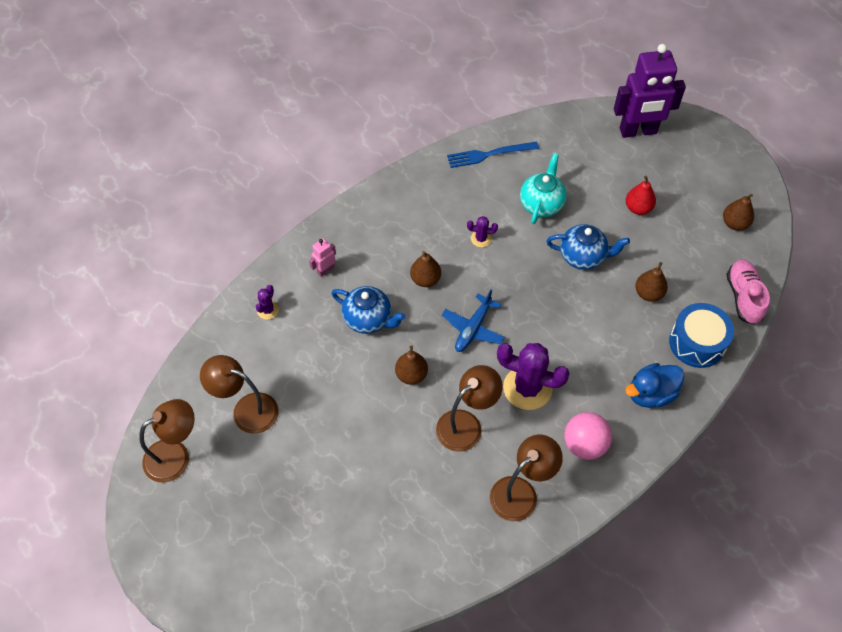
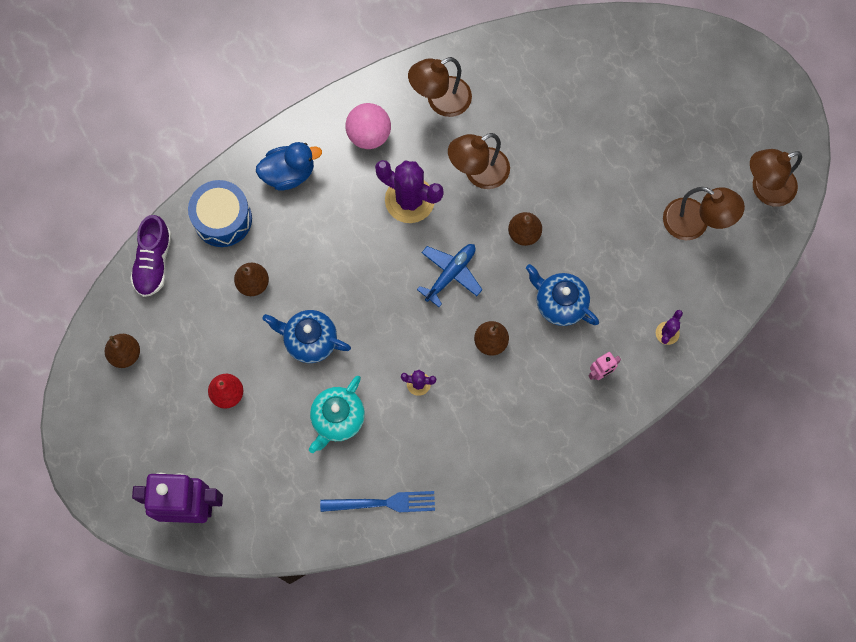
camera: 170 degrees left, 15 degrees up
pink shoe [726,259,770,325] -> purple shoe [130,215,171,297]

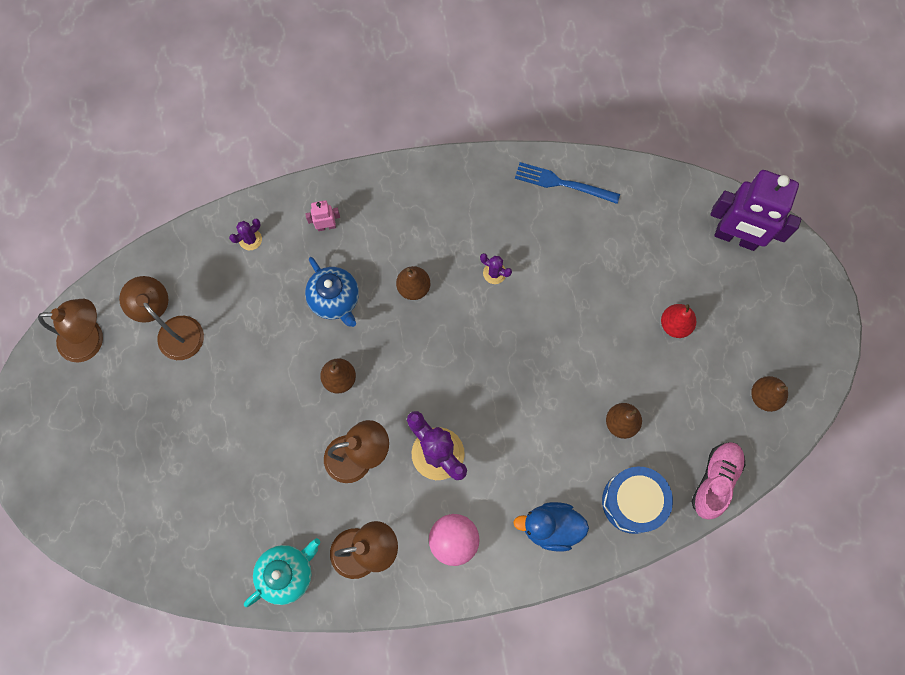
camera: 160 degrees left, 0 degrees up
purple shoe [130,215,171,297] -> pink shoe [692,442,745,519]
blue teapot [263,310,351,363] -> none
turquoise teapot [309,376,365,453] -> turquoise teapot moved to [244,538,320,608]
blue plane [417,244,482,307] -> none

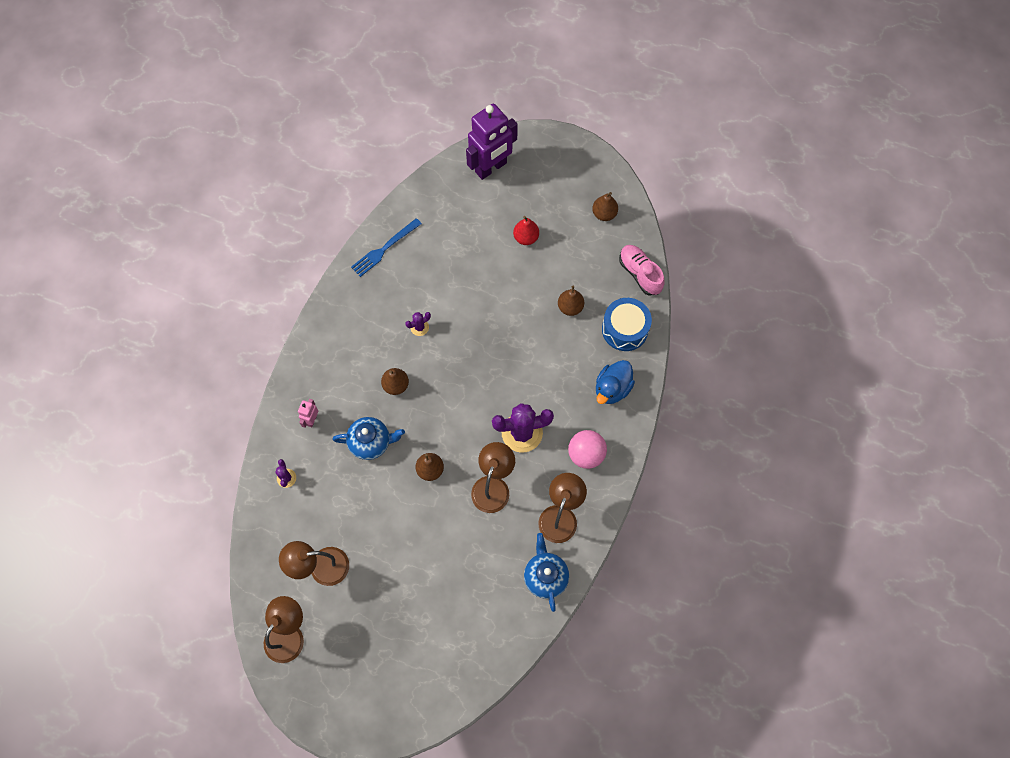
camera: 60 degrees left, 5 degrees down
turquoise teapot [244,538,320,608] -> blue teapot [524,533,569,612]

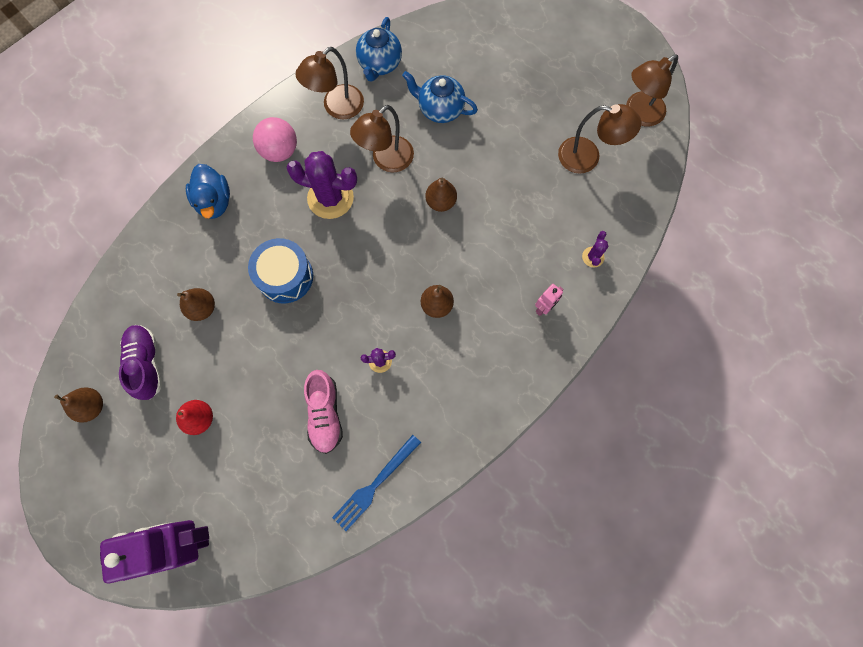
camera: 155 degrees left, 5 degrees up
blue teapot [333,417,405,460] -> blue teapot moved to [402,71,478,123]
blue fork [351,218,422,277] -> blue fork turned 150 degrees clockwise [332,435,421,531]
blue duck [596,360,635,404] -> blue duck turned 105 degrees clockwise [186,164,230,219]
blue drum [602,298,652,351] -> blue drum moved to [248,238,313,303]
pink shoe [619,245,665,296] -> pink shoe moved to [304,370,343,454]
none -> purple shoe [119,325,162,400]

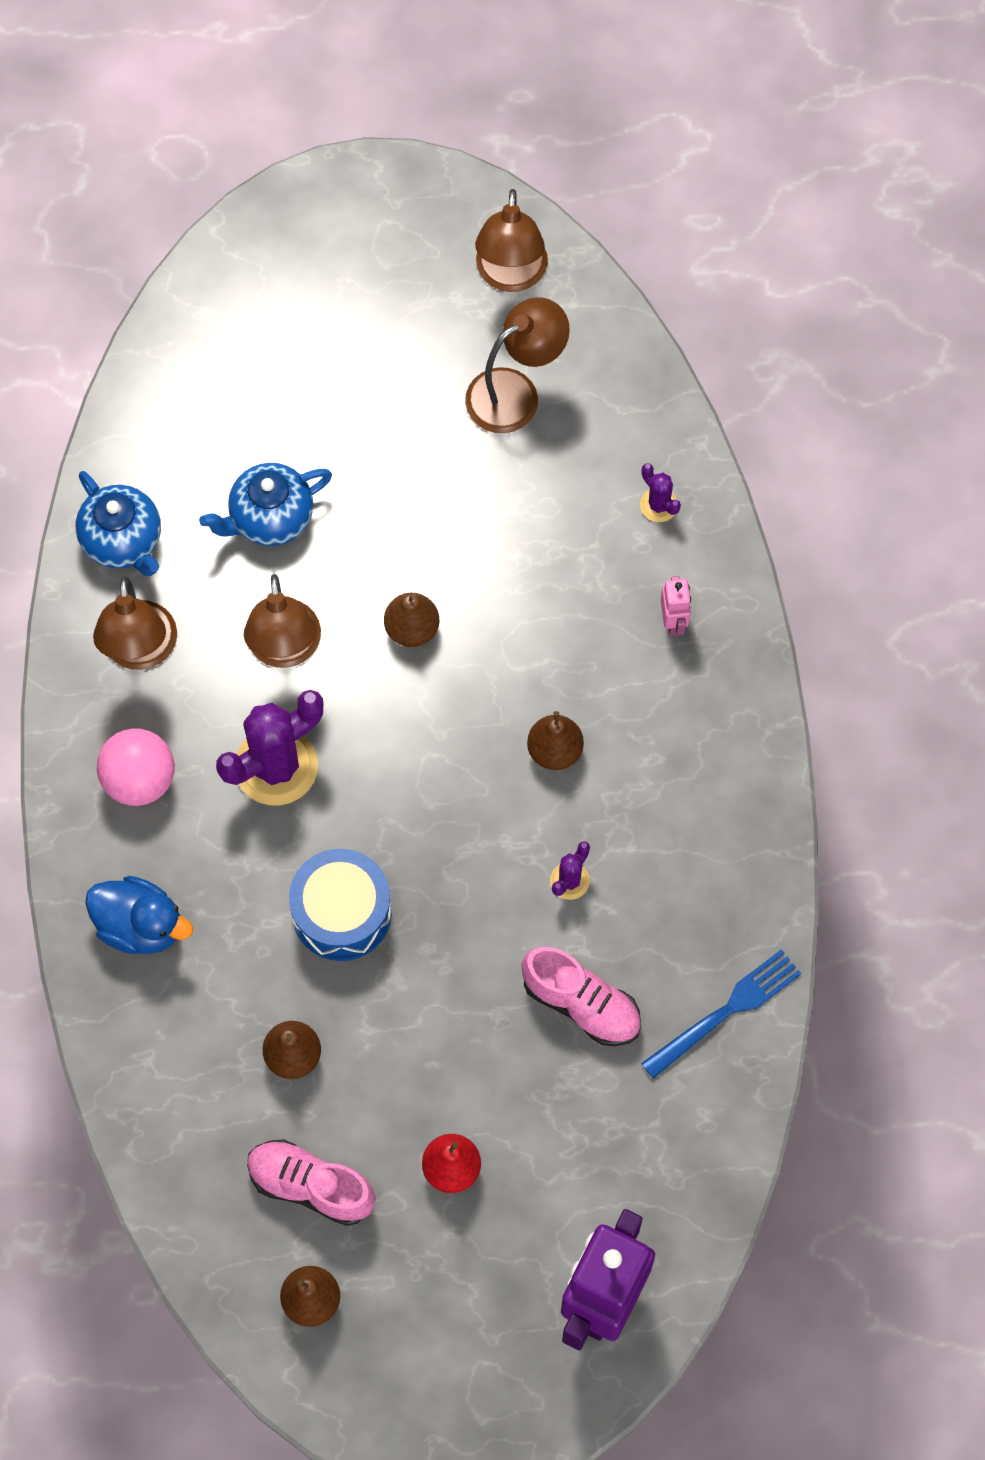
camera: 50 degrees left, 5 degrees down
purple shoe [119,325,162,400] -> pink shoe [247,1139,376,1226]
blue fork [332,435,421,531] -> blue fork turned 120 degrees counterclockwise [641,949,802,1079]

